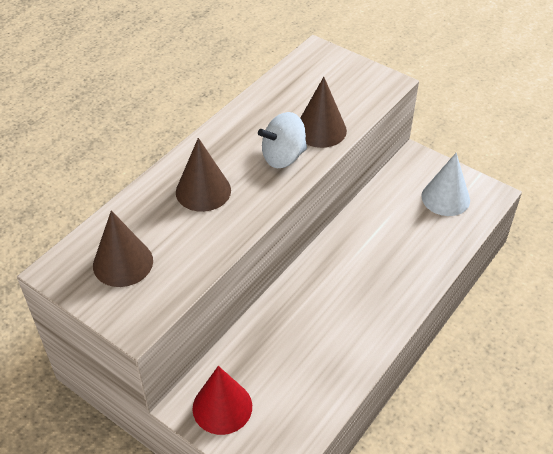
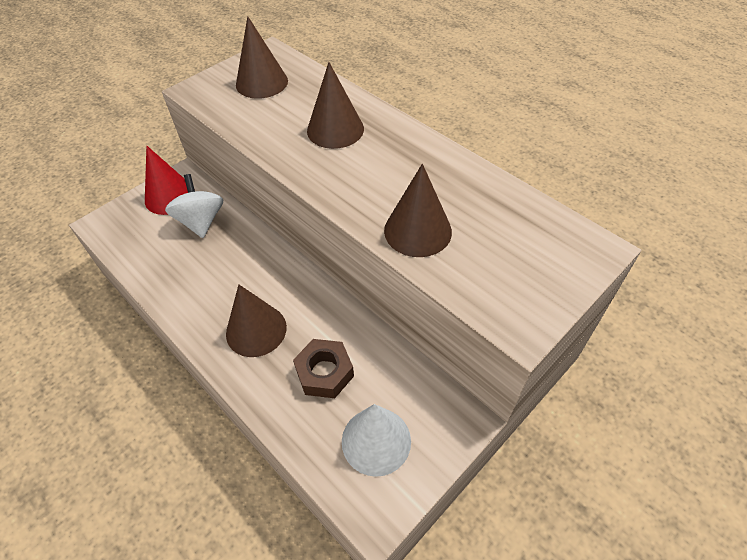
camera: 100 degrees right, 5 degrees up
white spinning top [258,112,307,168] -> white spinning top moved to [165,174,223,238]
none -> brown cone [226,284,287,357]
none -> brown nut [293,339,354,398]

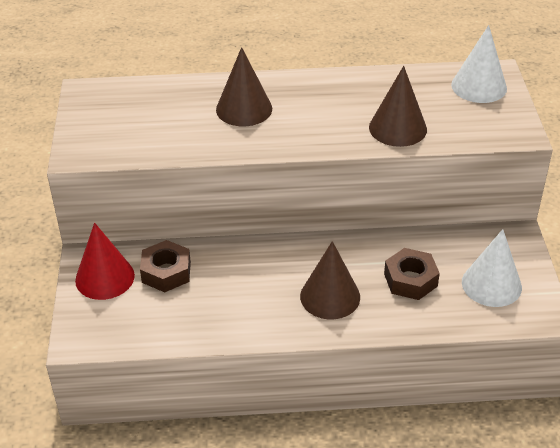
camera: 50 degrees left, 10 degrees down
white spinning top [165,174,223,238] -> brown nut [140,240,191,292]
brown cone [236,16,288,99] -> none
none -> white cone [451,25,507,103]

